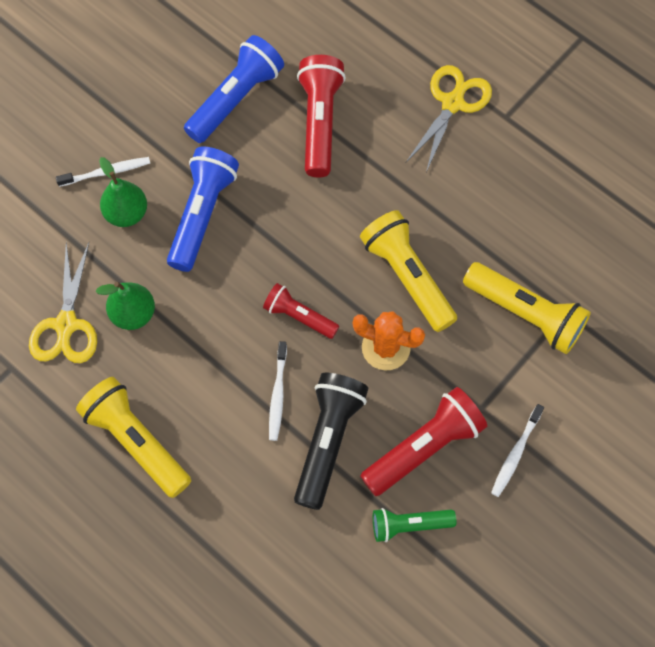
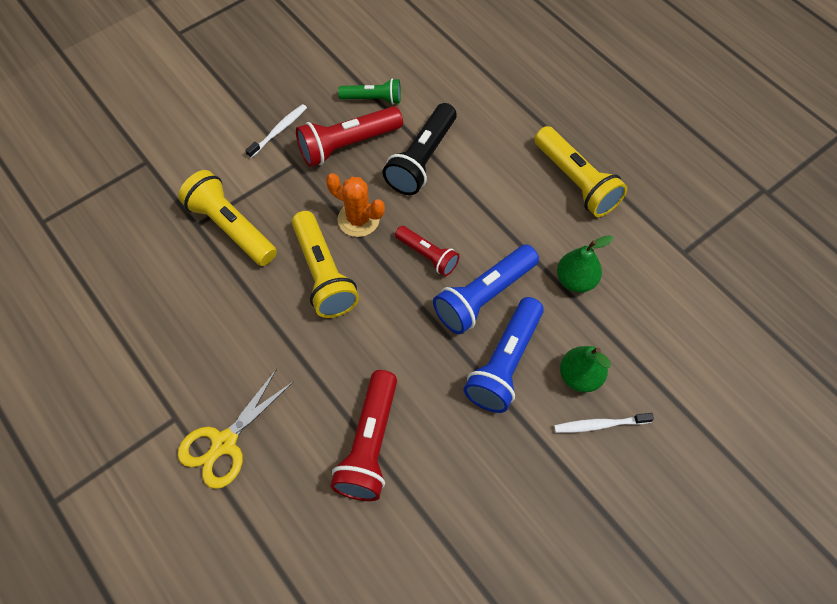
camera: 170 degrees left, 5 degrees down
yellow scissors [29,242,97,363] -> none
blue flashlight [184,35,284,143] -> blue flashlight moved to [433,244,539,334]
white toothbrush [269,341,287,441] -> none

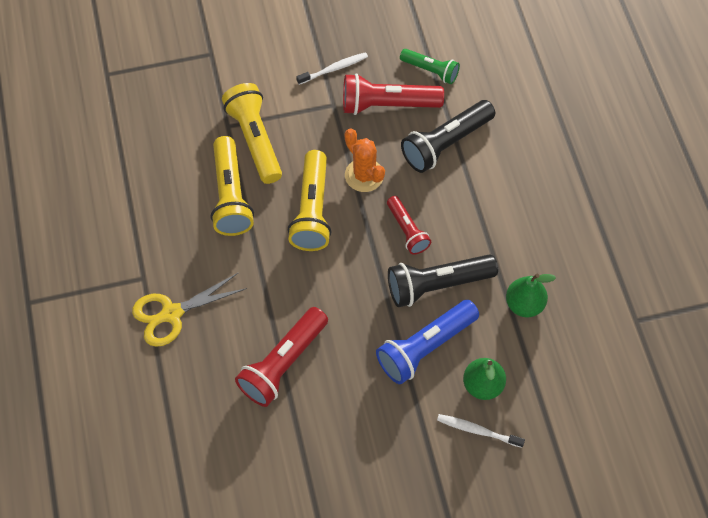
camera: 25 degrees right, 0 degrees up
blue flashlight [433,244,539,334] -> black flashlight [388,254,498,307]
yellow flashlight [534,126,628,217] -> yellow flashlight moved to [211,136,254,236]

